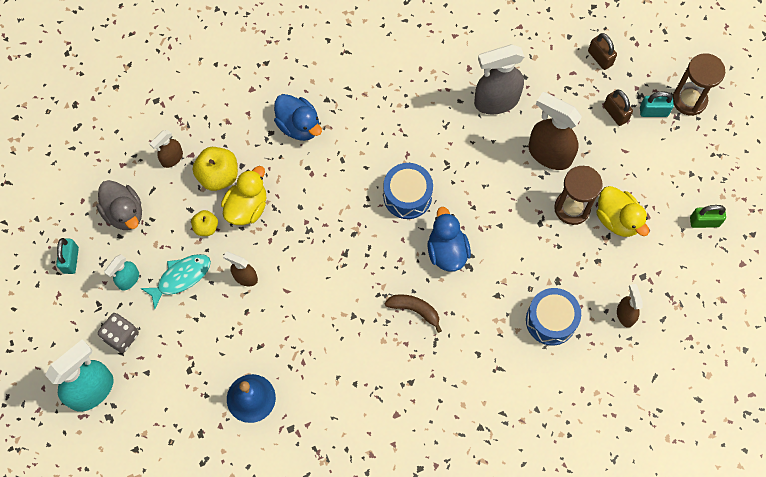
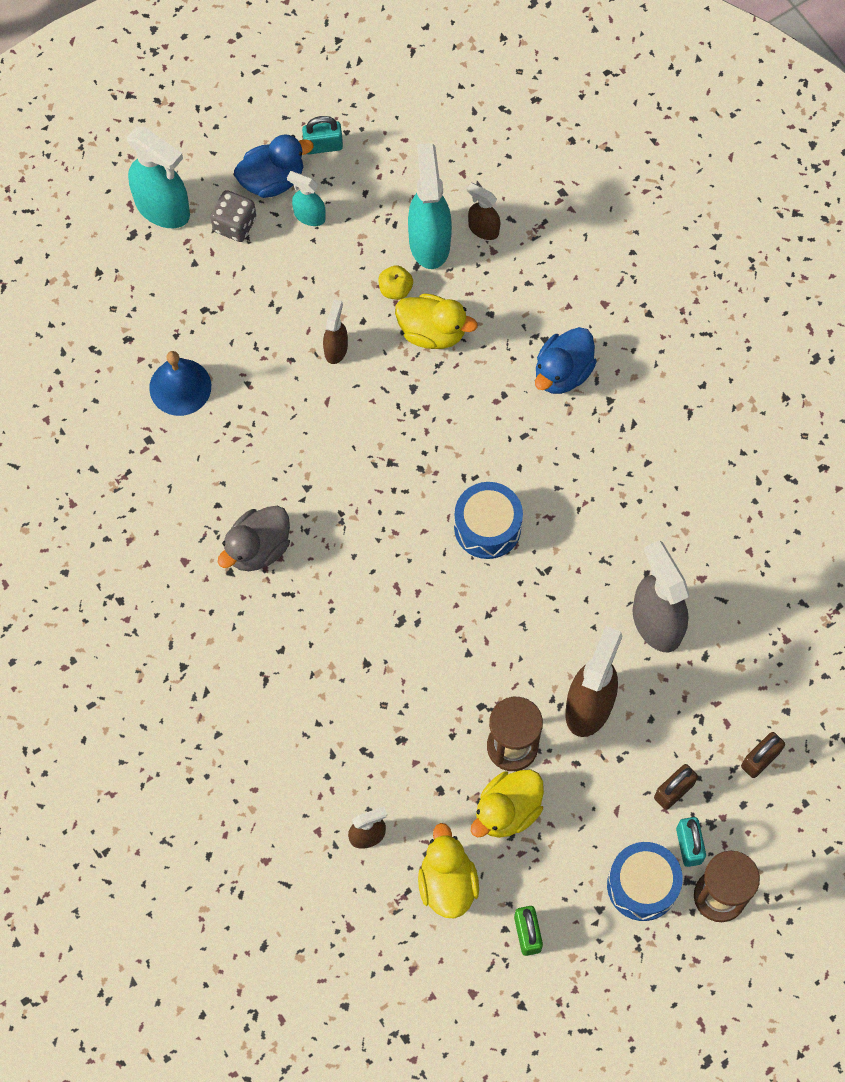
camera: 80 degrees right, 0 degrees up
grey duck [96,180,142,230] -> grey duck moved to [218,506,290,571]
turquoise fish [140,254,211,309] -> none
yellow apple [193,147,238,191] -> none
brown banana [385,294,442,333] -> none
blue duck [427,207,471,272] -> blue duck moved to [234,134,313,198]
blue drum [526,288,581,345] -> blue drum moved to [607,842,683,921]
none -> turquoise spray bottle [408,143,452,269]
none -> yellow duck [418,823,479,918]

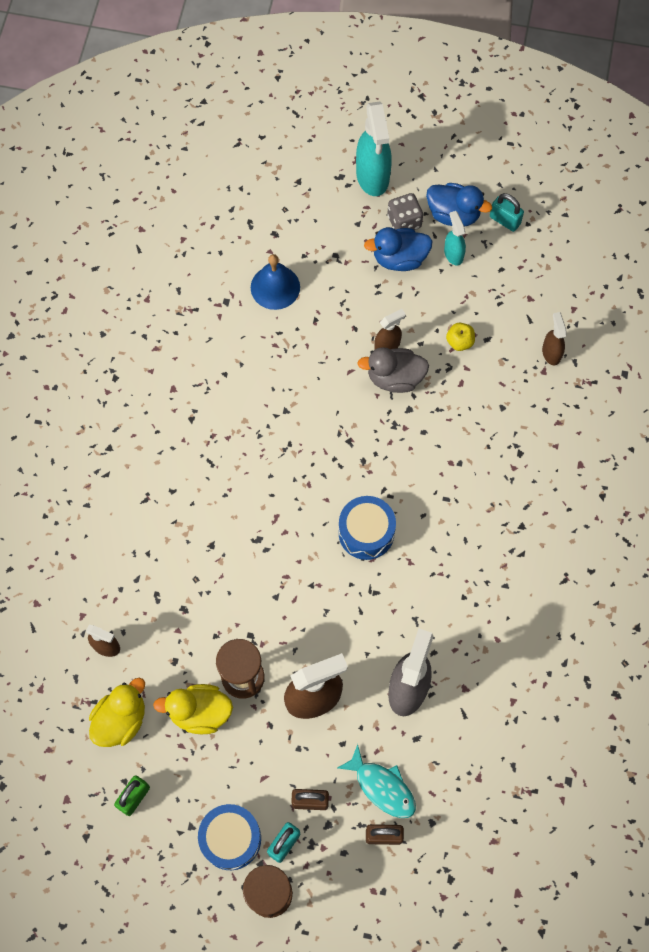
camera: 45 degrees right, 0 degrees up
grey duck [218,506,290,571] -> grey duck moved to [357,347,429,393]
yellow duck [395,293,478,349] -> none
turquoise spray bottle [408,143,452,269] -> none
blue duck [535,327,597,394] -> blue duck moved to [364,227,432,271]
none -> turquoise fish [337,744,416,818]

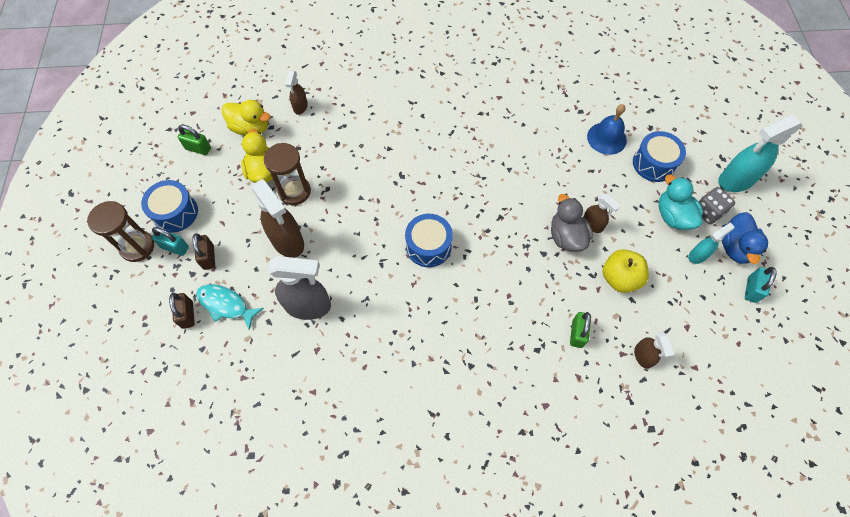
camera: 75 degrees right, 5 degrees down
turquoise fish [337,744,416,818] -> turquoise fish turned 90 degrees clockwise [196,284,264,330]
blue duck [364,227,432,271] -> turquoise duck [659,175,703,230]
yellow apple [446,323,475,351] -> yellow apple [603,249,649,293], size x1.70
brown spray bottle [542,312,567,365] -> brown spray bottle turned 105 degrees clockwise [634,332,674,369]
none -> green padlock [570,312,591,348]
none -> blue drum [633,131,686,182]

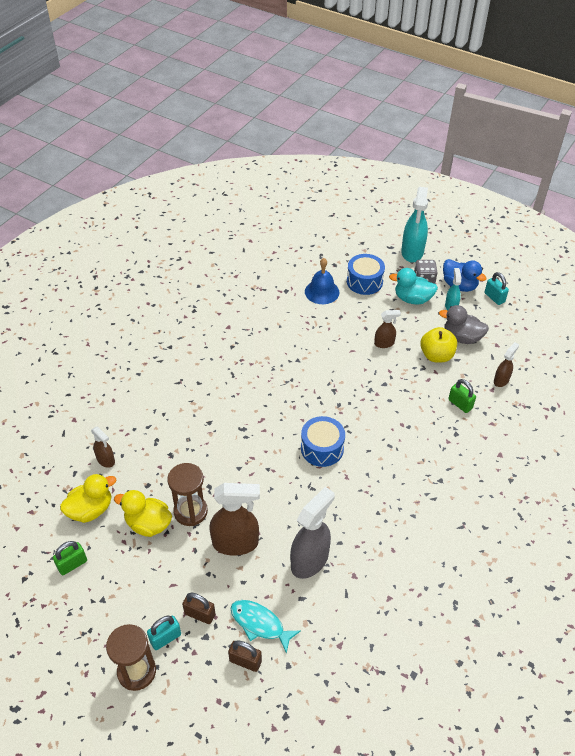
camera: 55 degrees left, 15 degrees down
blue drum [141,180,198,233] -> none
turquoise fish [196,284,264,330] -> turquoise fish turned 60 degrees clockwise [230,600,301,654]
grey duck [551,194,593,252] -> grey duck moved to [439,305,489,344]
brown spray bottle [634,332,674,369] -> brown spray bottle turned 75 degrees counterclockwise [494,342,519,387]

